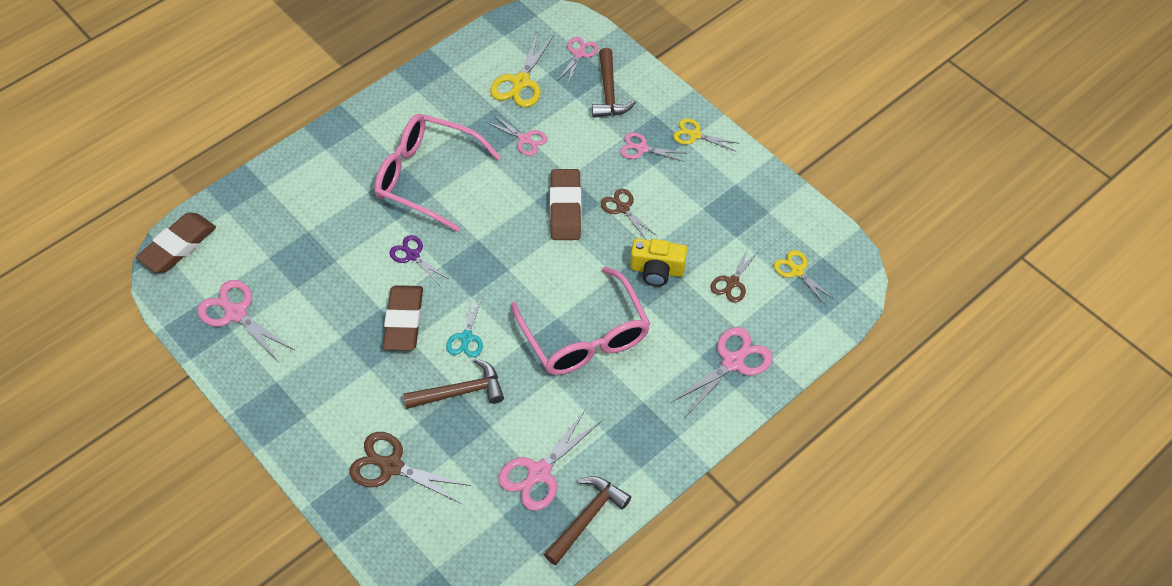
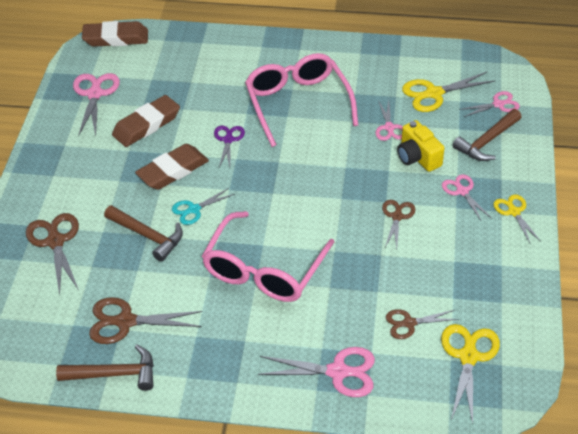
camera: 50 degrees right, 10 degrees down
pink scissors [498,410,600,511] -> brown scissors [89,297,203,344]
brown eraser [550,169,582,240] -> brown eraser moved to [112,95,180,147]
yellow camera [630,238,687,286] -> yellow camera moved to [397,120,445,172]
yellow scissors [774,250,834,305] -> yellow scissors [441,324,500,425], size x1.58

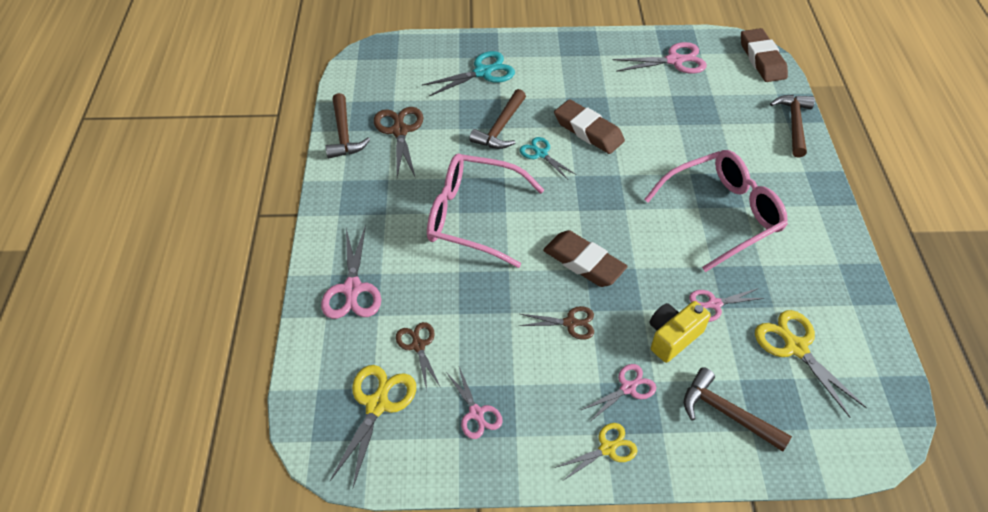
camera: 80 degrees right, 5 degrees up
brown scissors [26,213,79,295] -> turquoise scissors [422,51,515,96]
brown eraser [112,95,180,147] -> brown eraser moved to [543,230,628,287]
purple scissors [214,126,245,168] -> none
yellow scissors [441,324,500,425] -> yellow scissors turned 75 degrees counterclockwise [330,365,416,487]
pink scissors [459,91,520,117] -> pink scissors moved to [446,367,503,439]
none -> brown hammer [770,95,815,158]

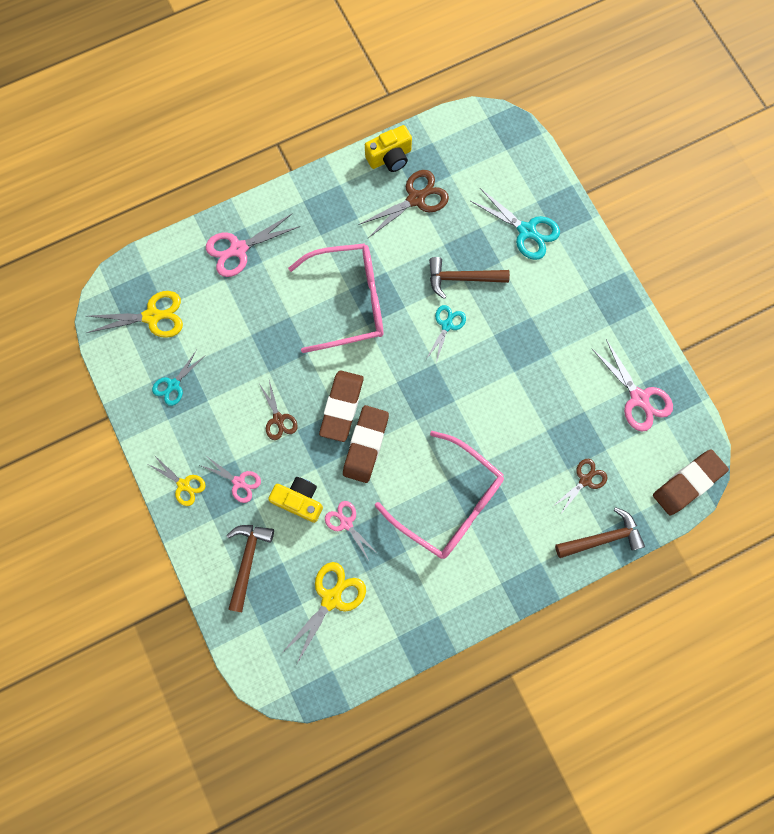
camera: 65 degrees right, 25 degrees up
brown hammer [325,93,370,159] -> yellow camera [365,125,412,172]
brown scissors [396,322,441,390] -> brown scissors moved to [553,459,607,515]
pink glasses [427,153,544,268] -> pink glasses turned 90 degrees clockwise [288,243,383,353]
pink scissors [446,367,503,439] -> turquoise scissors [152,350,205,406]
brown eraser [554,99,625,154] -> brown eraser moved to [343,405,389,483]

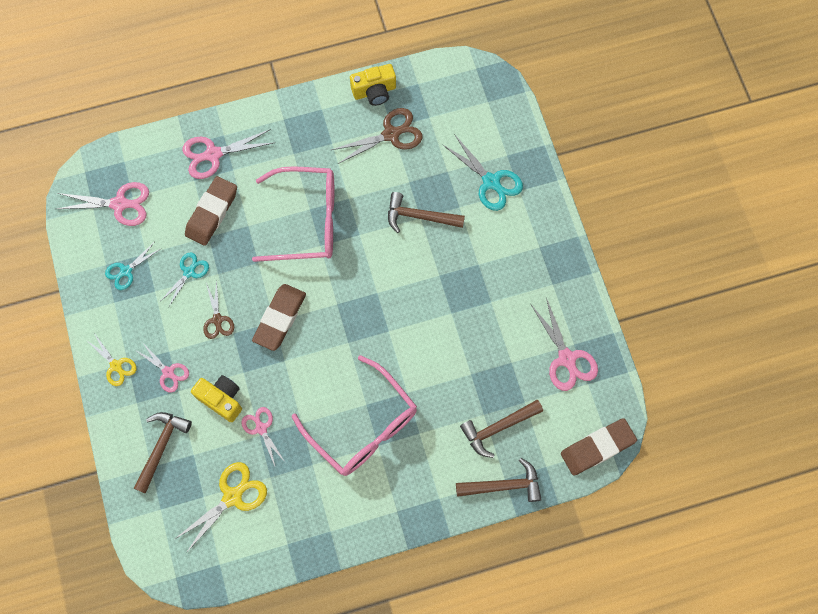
camera: 10 degrees right, 5 degrees down
yellow scissors [86,291,183,338] -> pink scissors [57,182,149,226]
brown eraser [343,405,389,483] -> brown eraser moved to [185,176,237,246]
turquoise scissors [426,305,466,363] -> turquoise scissors moved to [162,252,209,308]
brown scissors [553,459,607,515] -> brown hammer [460,400,543,458]

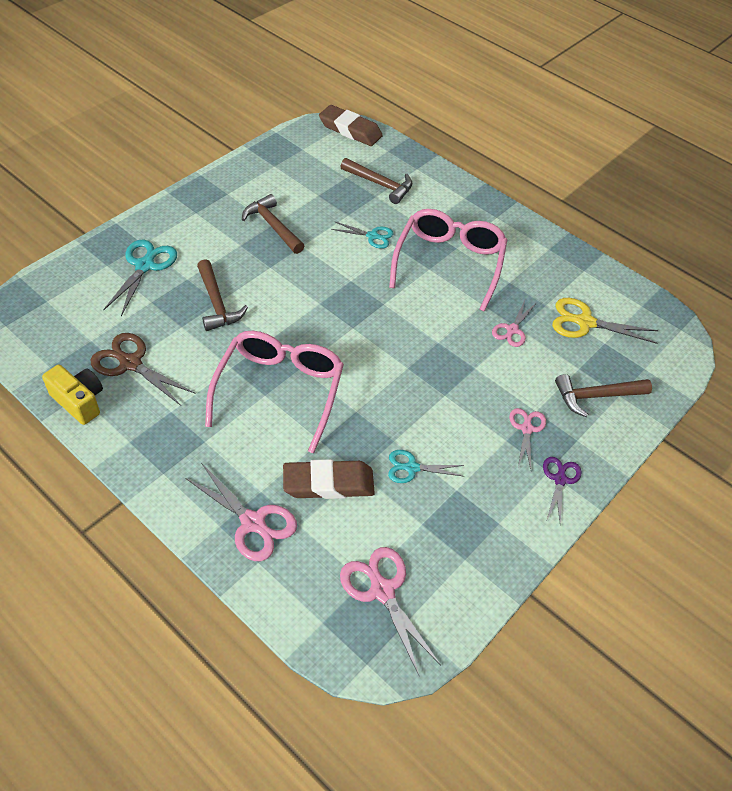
camera: 125 degrees left, 20 degrees down
yellow scissors [86,333,137,386] -> purple scissors [543,457,581,524]
turquoise scissors [105,243,160,290] -> turquoise scissors moved to [331,221,393,249]
yellow camera [191,375,242,422] -> none
brown scissors [203,280,234,339] -> none
pink glasses [252,166,334,262] -> pink glasses turned 45 degrees clockwise [205,331,344,453]
brown eraser [252,284,306,351] -> none
brown hammer [456,458,542,502] -> brown hammer moved to [242,194,304,254]
pink scissors [531,298,598,391] -> none

